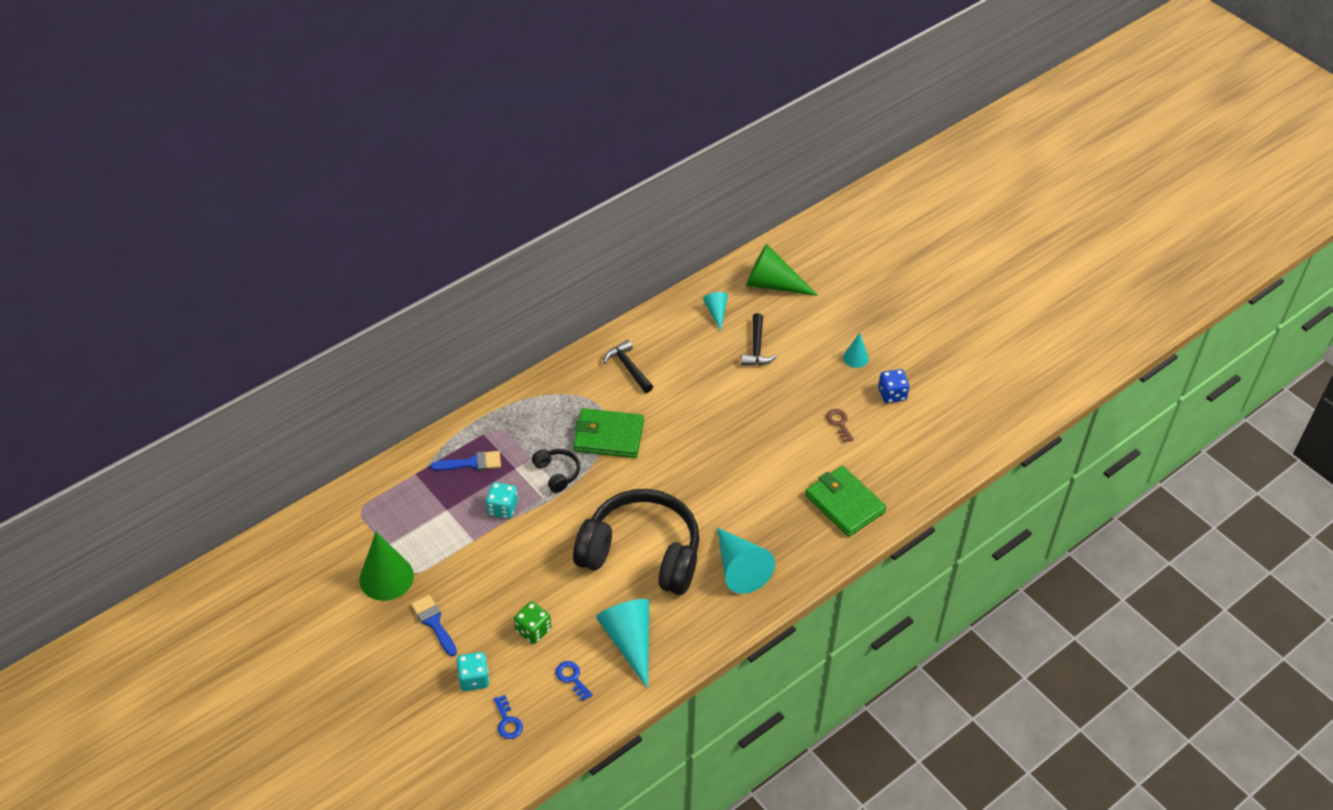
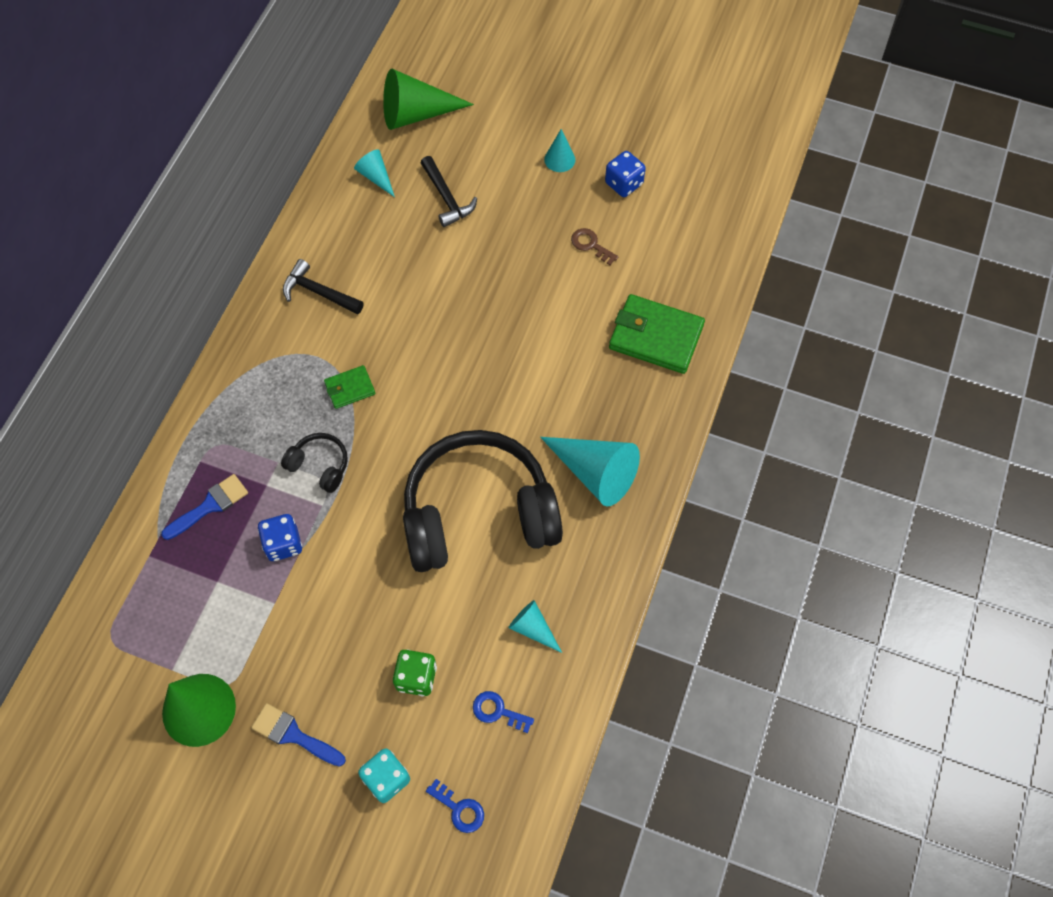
camera: 30 degrees left, 15 degrees up
turquoise dice [485,482,518,519] -> blue dice [258,514,302,561]
green wallet [573,408,644,458] -> green wallet [324,365,375,409], size x0.52
turquoise cone [596,599,649,688] -> turquoise cone [508,600,562,653], size x0.53

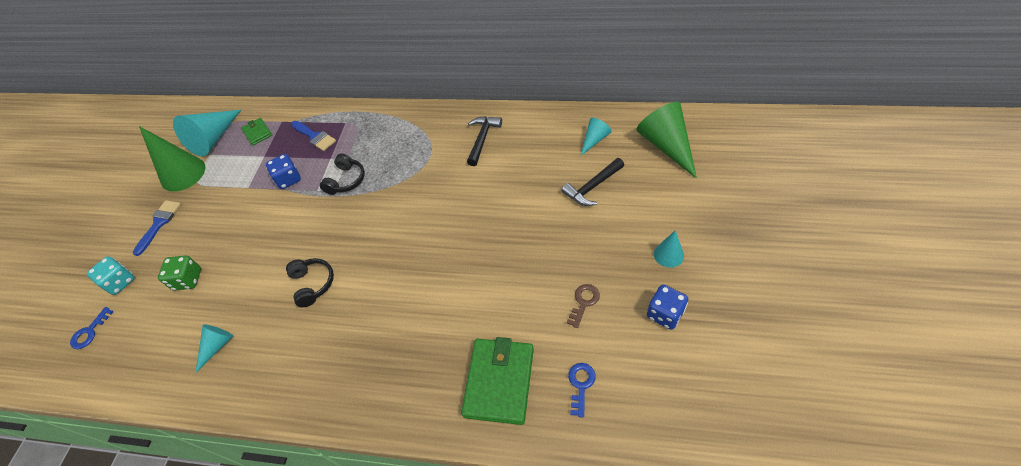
camera: 85 degrees right, 10 degrees down
green wallet [324,365,375,409] -> green wallet moved to [241,118,272,146]
black headphones [403,430,563,572] -> black headphones [286,258,334,307], size x0.41
blue key [473,691,534,733] -> blue key moved to [568,363,596,417]
turquoise cone [540,437,640,506] -> turquoise cone moved to [173,110,241,156]

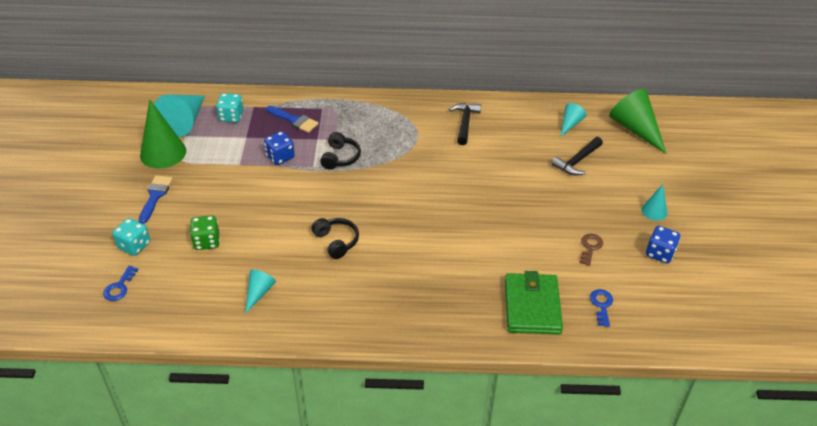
camera: 15 degrees left, 10 degrees down
green wallet [241,118,272,146] -> turquoise dice [216,93,244,123]

